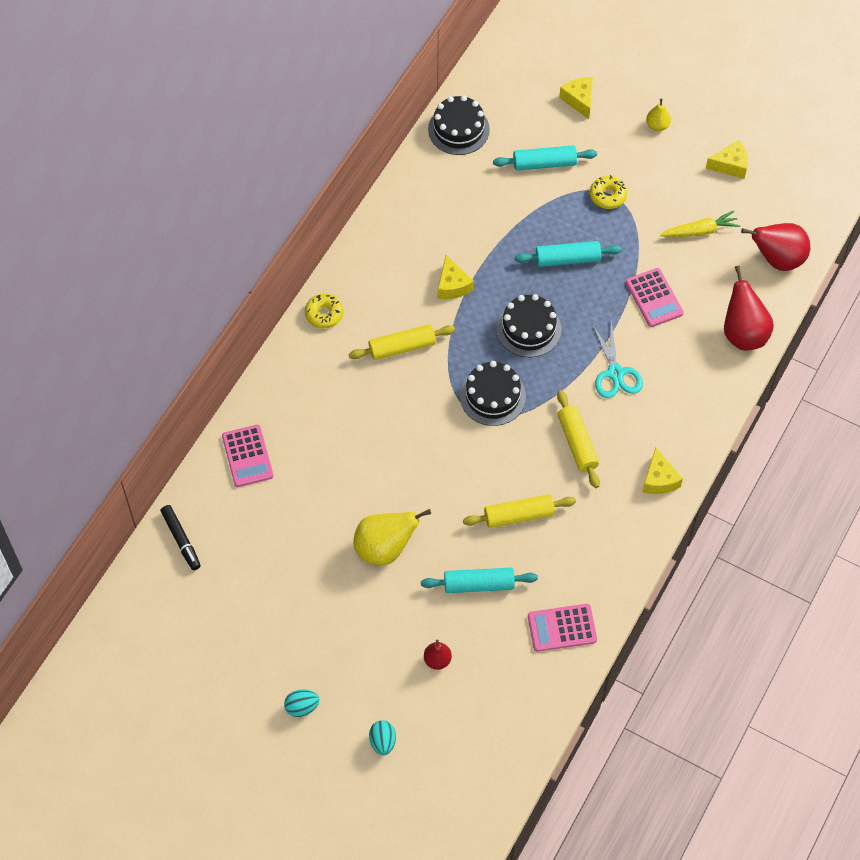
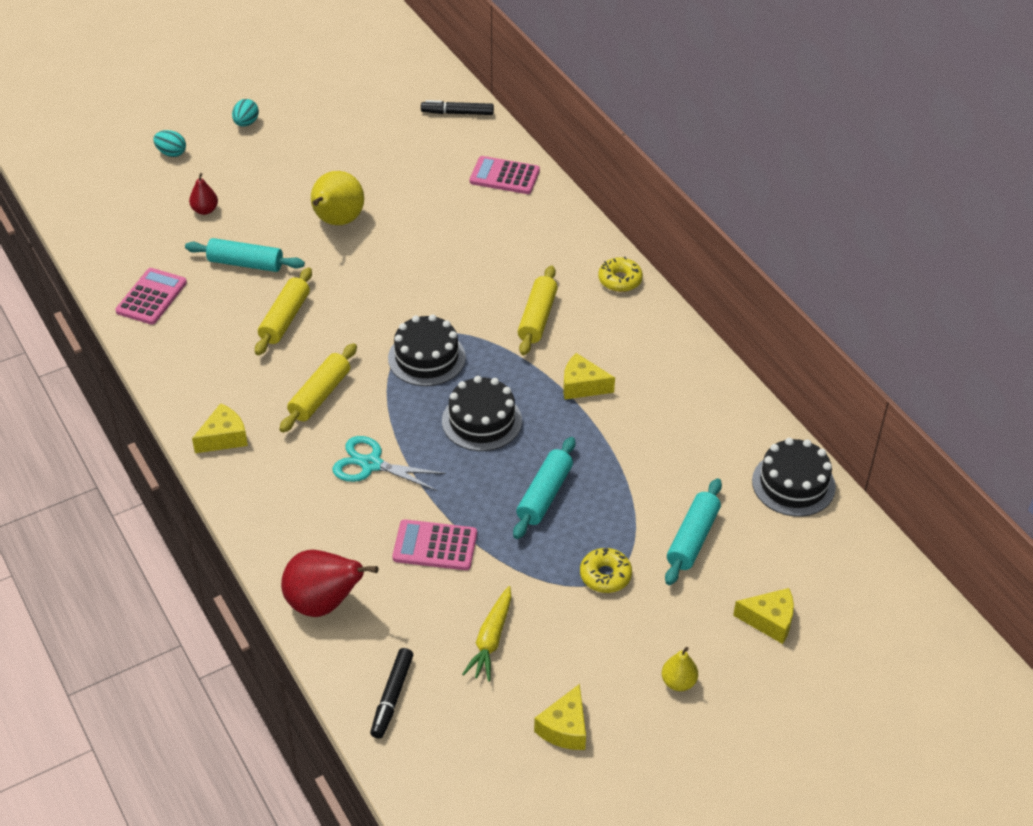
camera: 120 degrees right, 15 degrees down
turquoise rolling pin [421,568,538,593] -> turquoise rolling pin turned 75 degrees clockwise [185,238,305,272]
yellow rolling pin [557,390,600,488] -> yellow rolling pin turned 75 degrees counterclockwise [279,343,357,433]
yellow cheese [643,447,683,494] -> yellow cheese turned 120 degrees clockwise [192,403,248,453]
red pear [741,223,810,271] -> black marker [370,648,413,739]

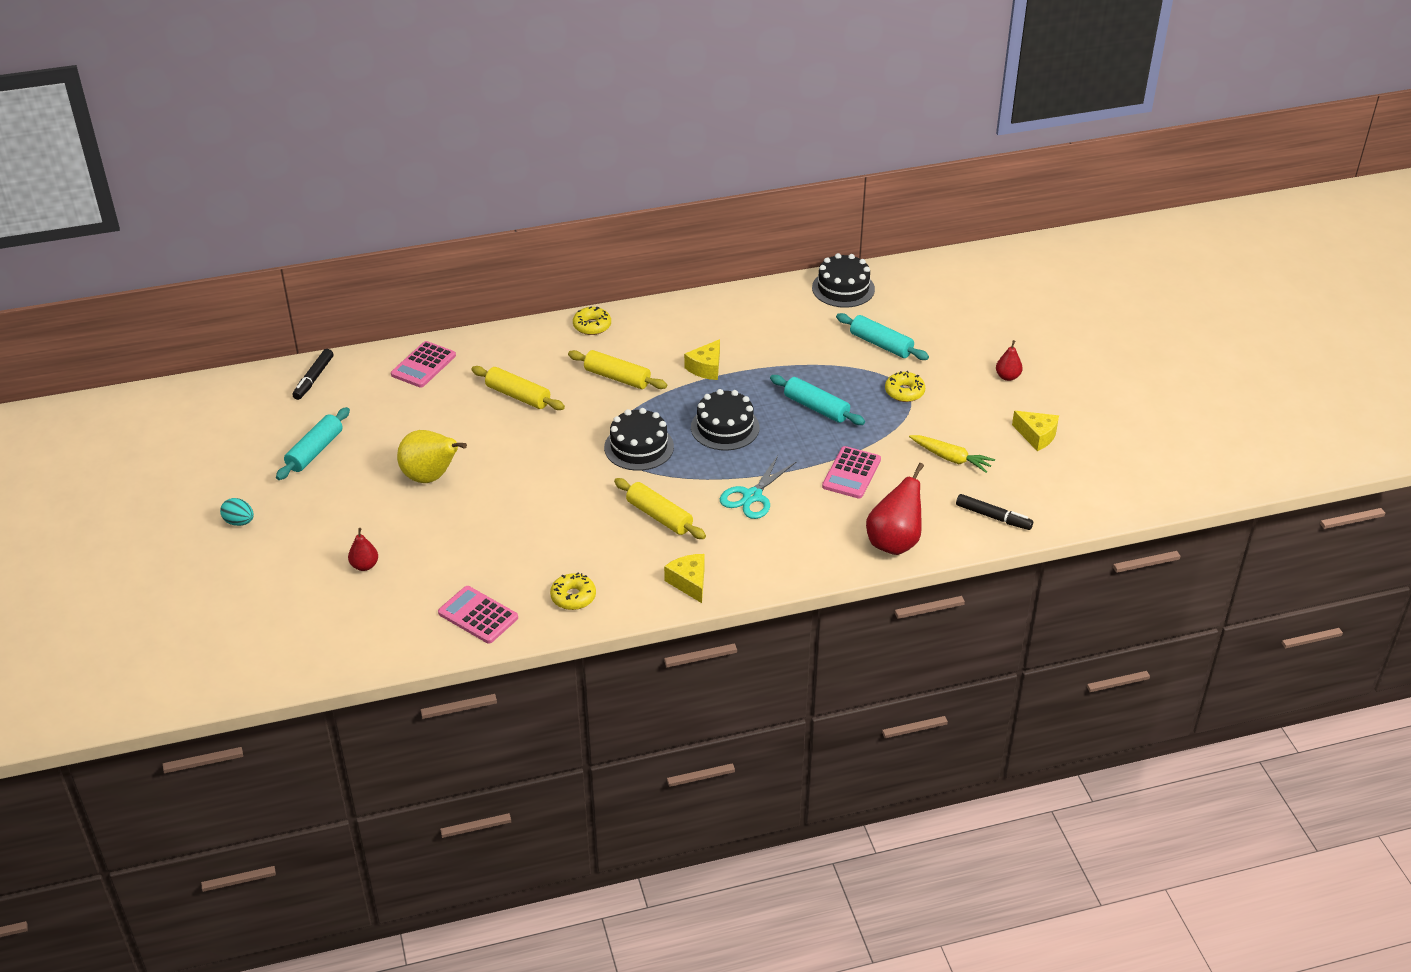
camera: 75 degrees left, 5 degrees down
turquoise egg [153,130,186,157] -> none
turquoise rolling pin [185,238,305,272] -> turquoise rolling pin moved to [276,407,350,480]
yellow rolling pin [255,267,312,355] -> yellow rolling pin moved to [471,366,565,410]
yellow pear [662,647,698,691] -> red pear [996,340,1023,381]
yellow cheese [733,588,794,644] -> none
none -> yellow donut [550,572,596,610]

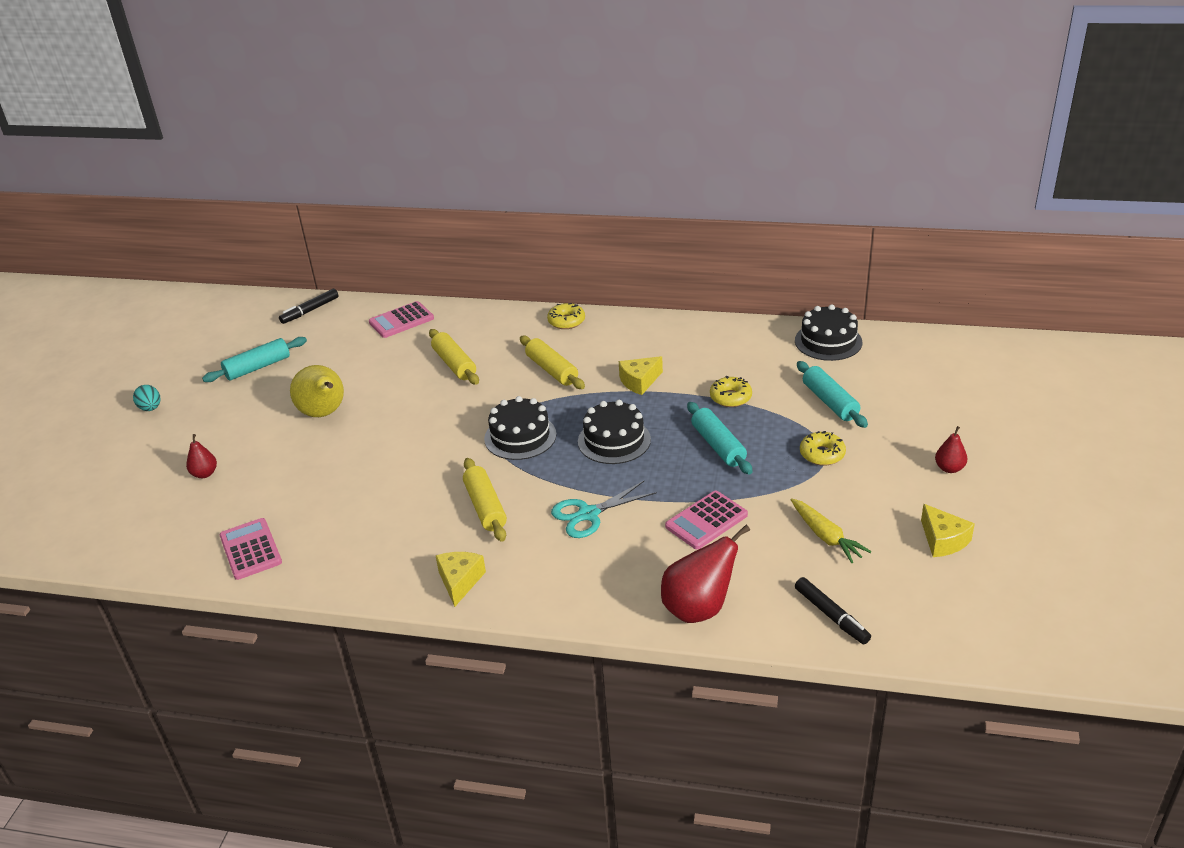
camera: 30 degrees right, 5 degrees down
yellow donut [550,572,596,610] -> yellow donut moved to [710,376,752,407]

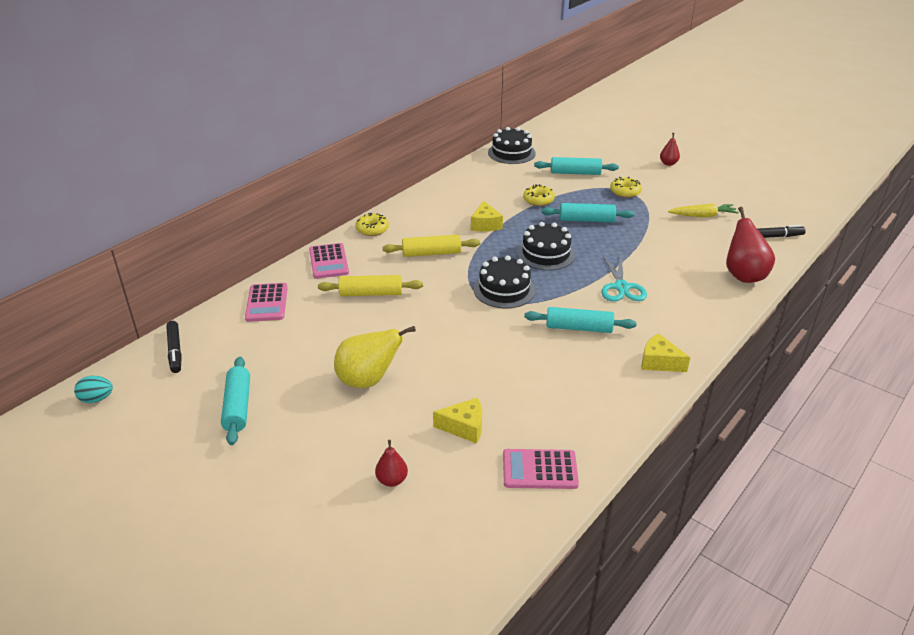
camera: 65 degrees left, 0 degrees up
turquoise egg [133,385,160,411] -> turquoise egg moved to [74,376,113,403]
yellow rolling pin [463,458,507,542] -> turquoise rolling pin [524,307,637,333]
pink calculator [665,491,748,550] -> pink calculator moved to [309,243,349,279]
yellow cheese [921,504,975,557] -> yellow cheese moved to [433,398,482,444]

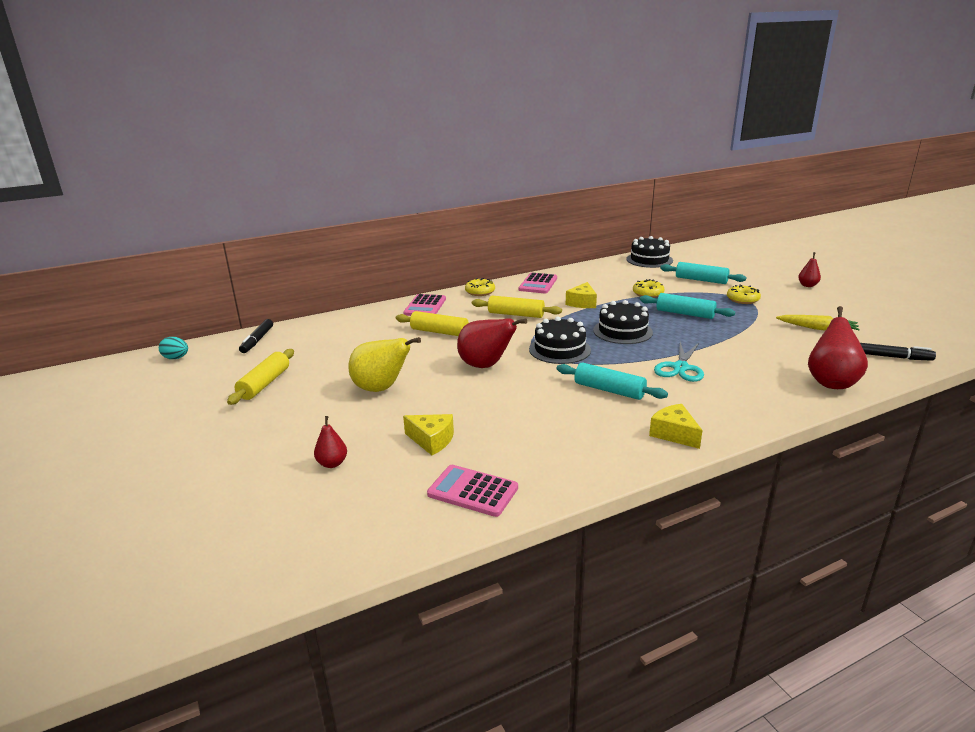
camera: 25 degrees right, 10 degrees down
turquoise rolling pin [221,357,250,445] -> yellow rolling pin [227,349,294,405]
pink calculator [245,283,288,322] -> pink calculator moved to [519,273,557,293]
none -> red pear [457,318,527,368]

